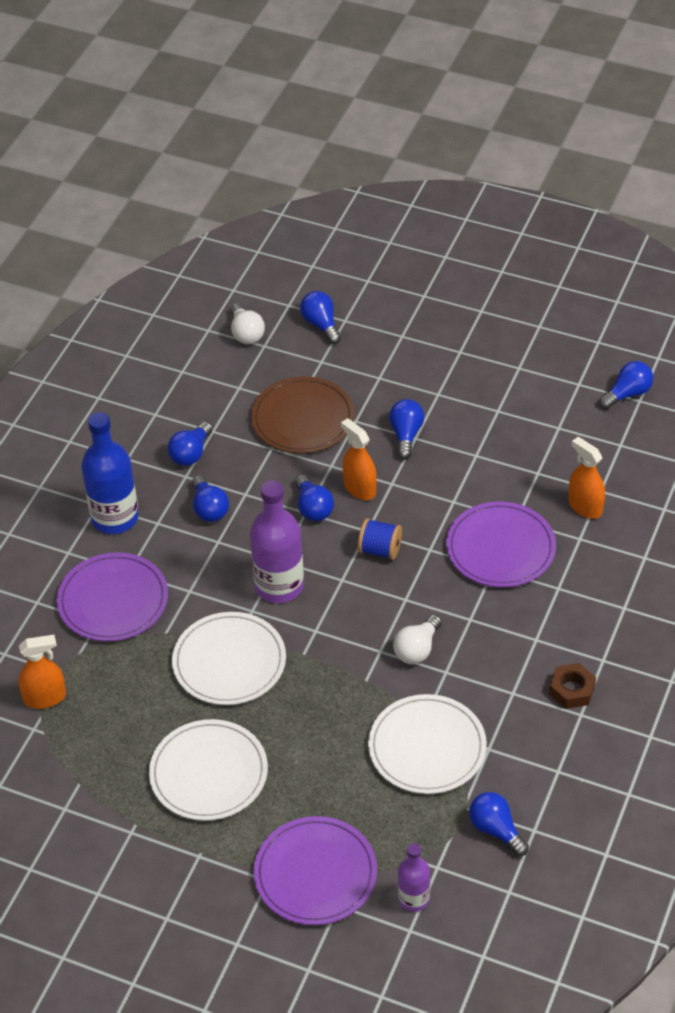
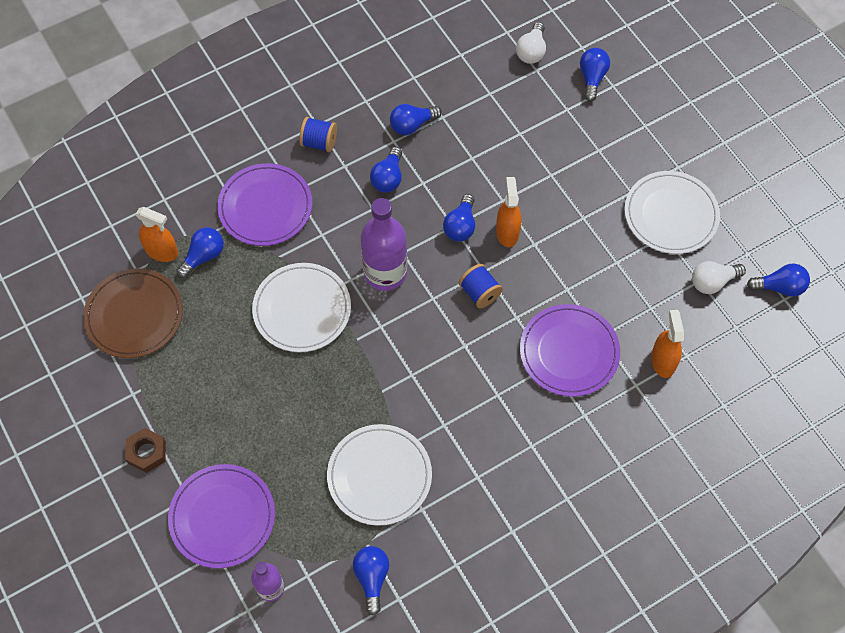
camera: 35 degrees right, 15 degrees up
blue bottle [81,412,139,534] -> blue spool [299,117,337,152]
white plate [149,719,268,821] -> white plate moved to [625,171,720,254]
brown plate [251,376,355,454] -> brown plate moved to [83,268,183,358]
blue light bulb [389,399,424,459] -> blue light bulb moved to [176,227,224,278]
white light bulb [393,615,442,664] -> white light bulb moved to [692,261,746,294]
brown nut [549,663,596,709] -> brown nut moved to [125,428,166,473]

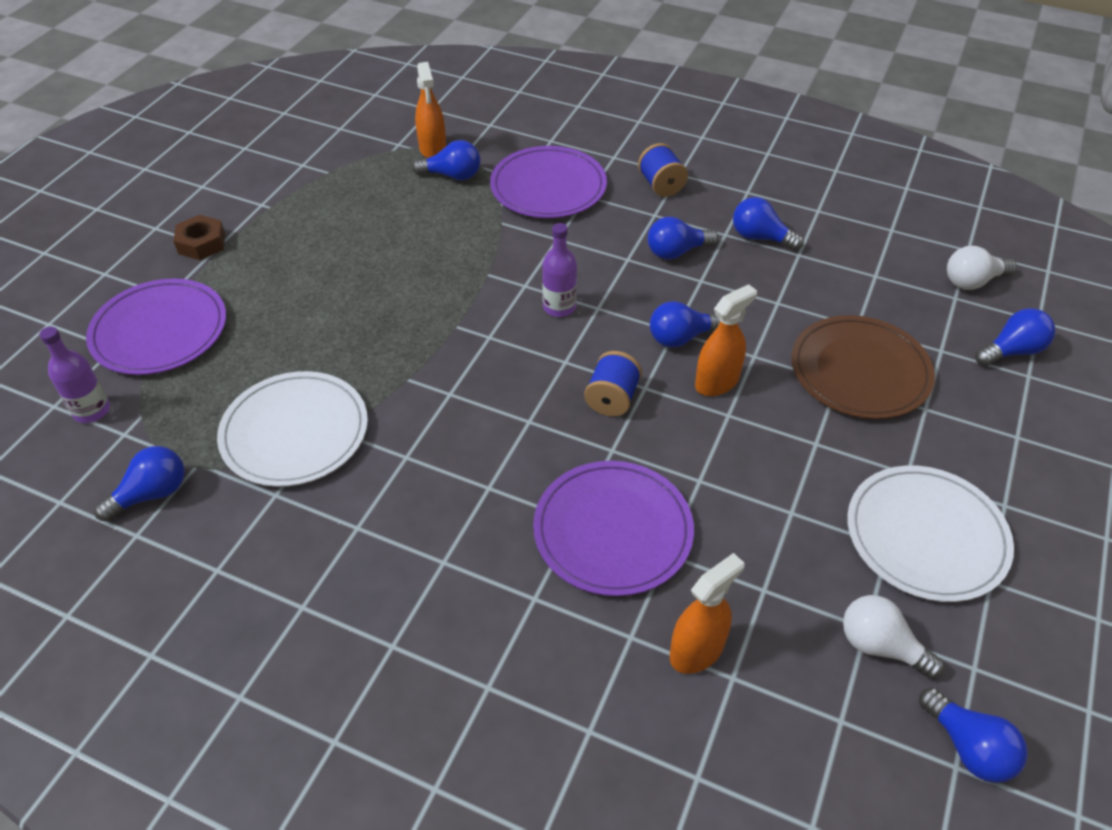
camera: 55 degrees right, 15 degrees down
brown plate [83,268,183,358] -> brown plate moved to [791,315,935,419]
white plate [252,263,351,352] -> none
purple bottle [361,198,407,291] -> purple bottle [542,223,577,317], size x0.57

